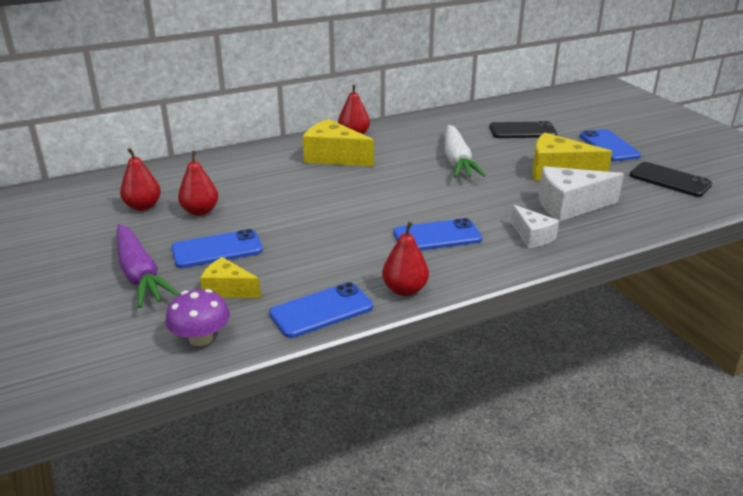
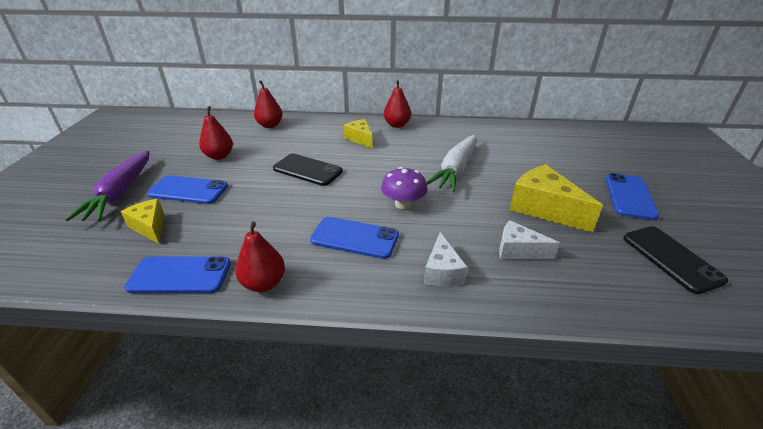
camera: 30 degrees right, 5 degrees up
red pear [120,148,161,211] -> red pear moved to [254,80,283,128]
purple mushroom [165,289,230,346] -> purple mushroom moved to [381,167,427,209]
yellow cheese [302,119,374,167] -> yellow cheese [344,119,373,149], size x0.60
black phone [489,121,557,138] -> black phone moved to [273,154,343,186]
white cheese [539,166,624,222] -> white cheese [499,220,560,259], size x0.60

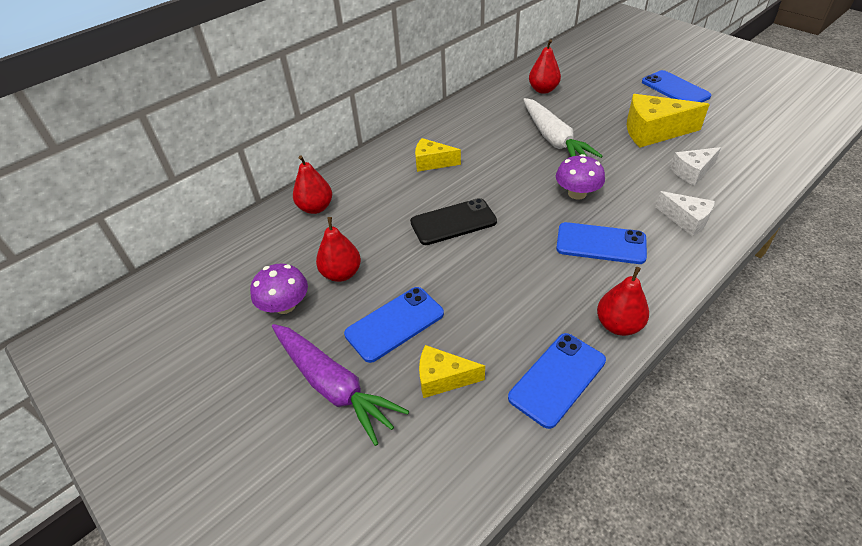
camera: 45 degrees left, 10 degrees up
blue phone [310,217,399,259] -> blue phone turned 45 degrees clockwise [556,222,647,264]
red pear [384,80,411,128] -> red pear moved to [529,39,561,94]
black phone [623,226,728,294] -> none
none -> purple mushroom [250,264,308,314]

